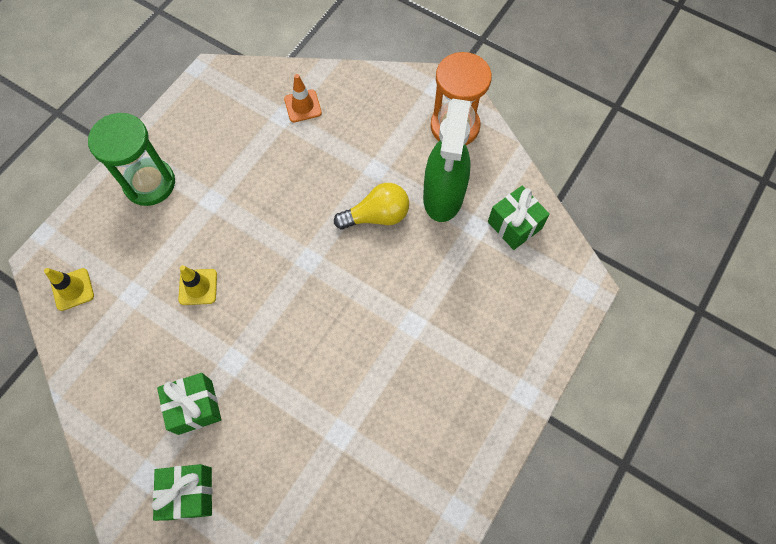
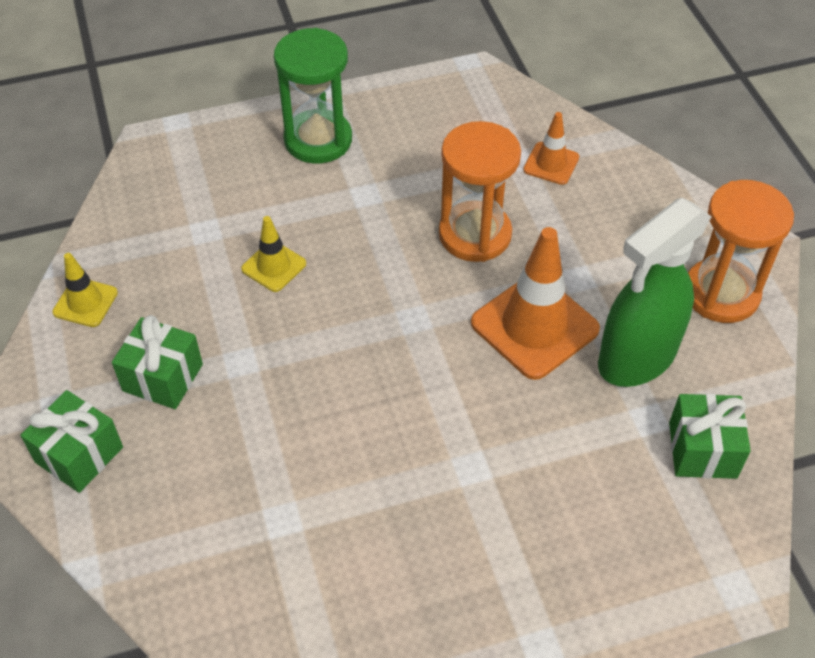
camera: 40 degrees right, 15 degrees down
yellow traffic cone [44,268,94,311] -> yellow traffic cone moved to [52,253,118,327]
yellow light bulb [334,183,409,229] -> orange traffic cone [471,227,600,380]
none -> orange hourglass [439,121,521,262]

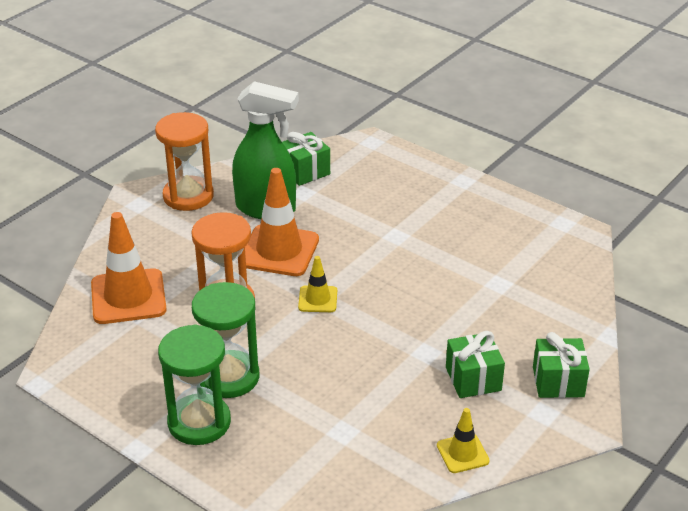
camera: 125 degrees left, 15 degrees down
yellow traffic cone [241,216,306,292] -> yellow traffic cone moved to [298,256,337,312]
orange traffic cone [523,112,579,185] -> orange traffic cone [91,212,167,324], size x1.90
none -> green hourglass [192,282,260,398]

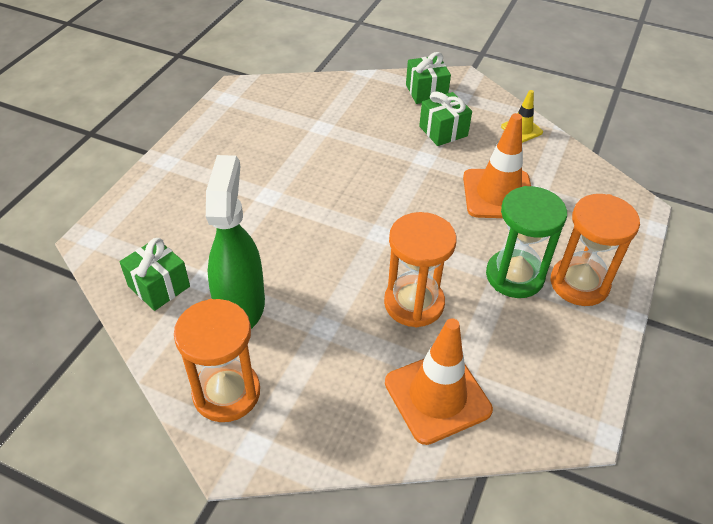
camera: 105 degrees left, 10 degrees up
green hourglass [158,324,231,445] -> orange hourglass [551,194,640,306]
orange traffic cone [245,168,319,276] -> orange traffic cone moved to [463,113,531,218]
yellow traffic cone [298,256,337,312] -> none

